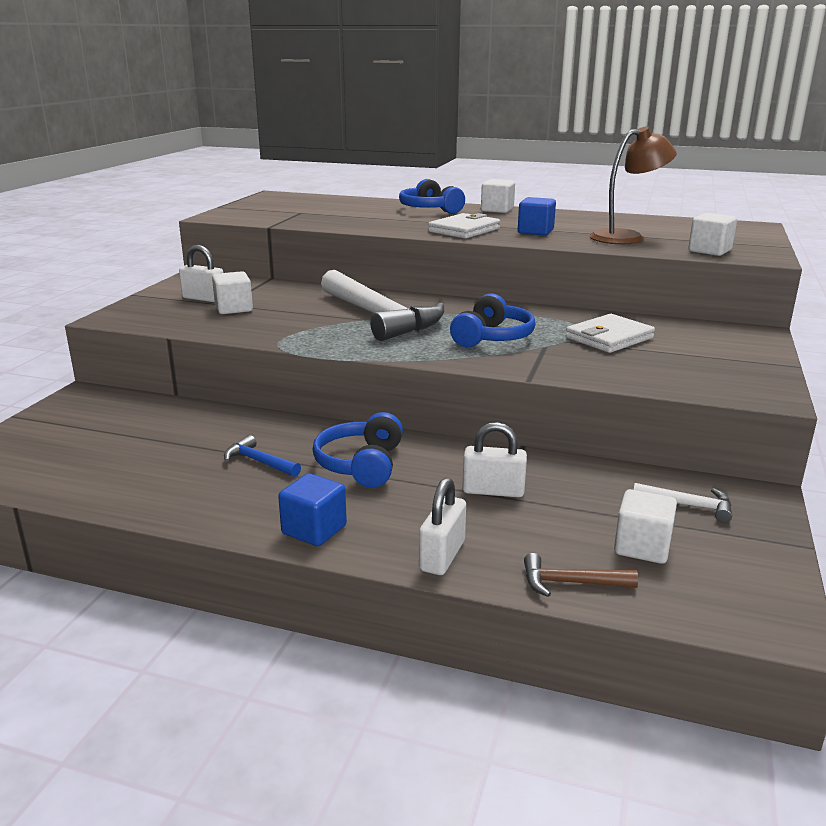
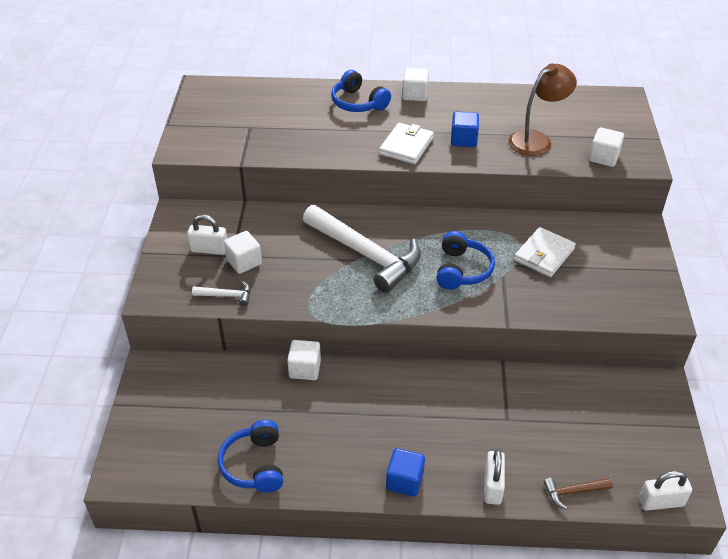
camera: 15 degrees left, 20 degrees up
blue hammer [224,435,301,477] -> none
blue headphones [313,412,403,488] -> blue headphones moved to [218,420,283,493]
white padlock [463,422,527,498] -> white padlock moved to [639,471,692,511]
white cube [614,489,677,564] -> white cube moved to [287,340,321,380]
white hammer [634,483,732,523] -> white hammer moved to [192,280,250,306]

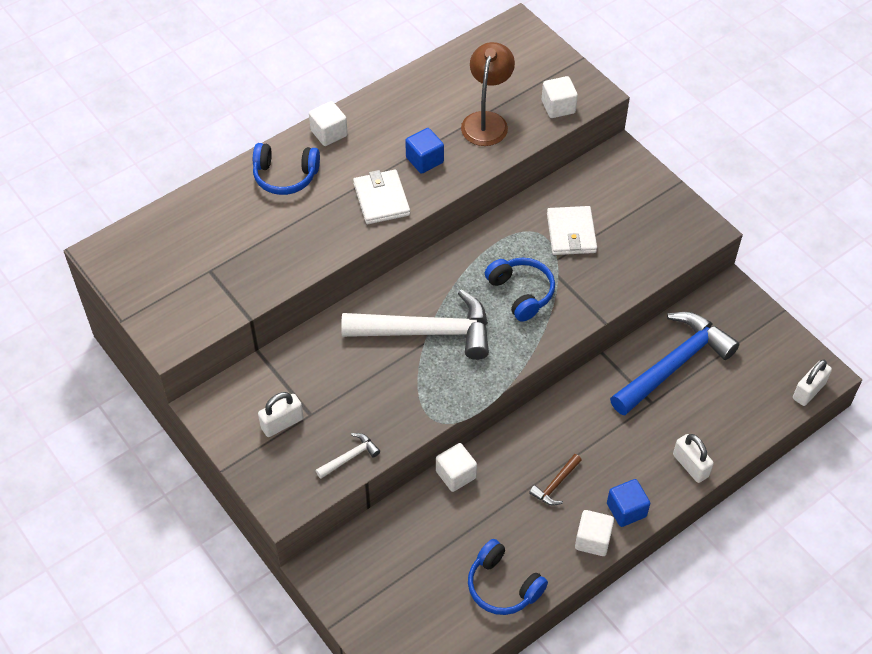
camera: 40 degrees left, 10 degrees up
white cube [224,231,262,274] -> white cube moved to [575,510,614,556]
brown hammer [544,478,613,510] -> brown hammer moved to [529,454,582,506]
none -> blue hammer [610,312,739,416]

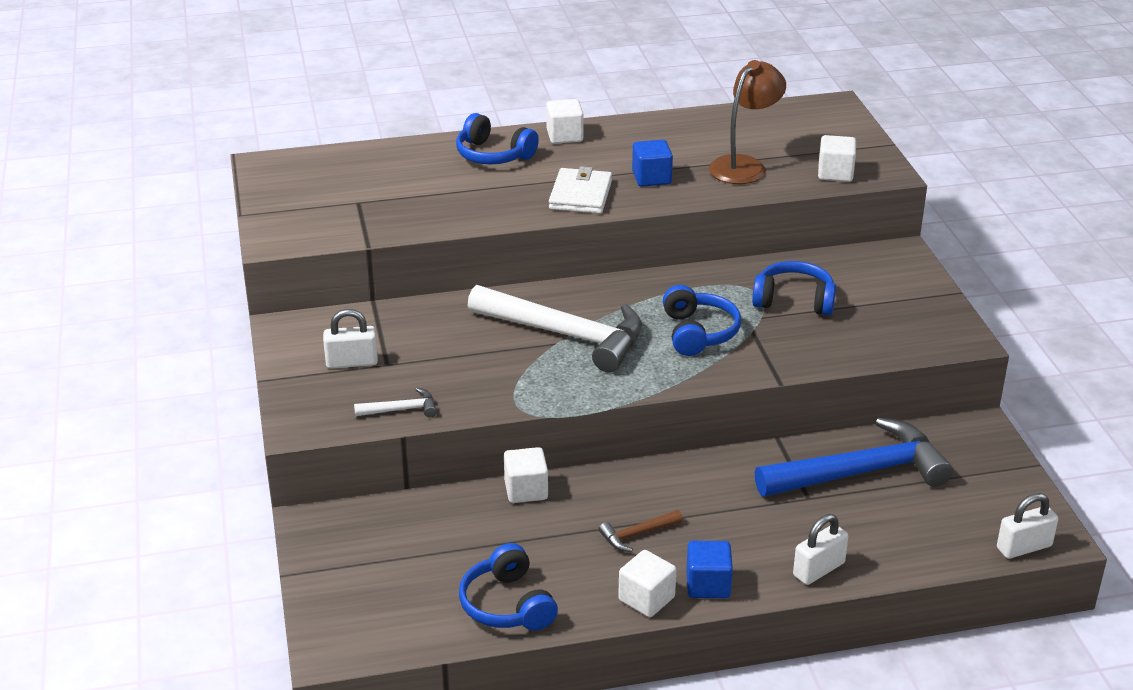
camera: 25 degrees right, 20 degrees down
white wallet [547,206,597,255] -> blue headphones [752,261,836,316]
white padlock [673,434,714,483] -> white padlock turned 60 degrees clockwise [793,514,849,585]

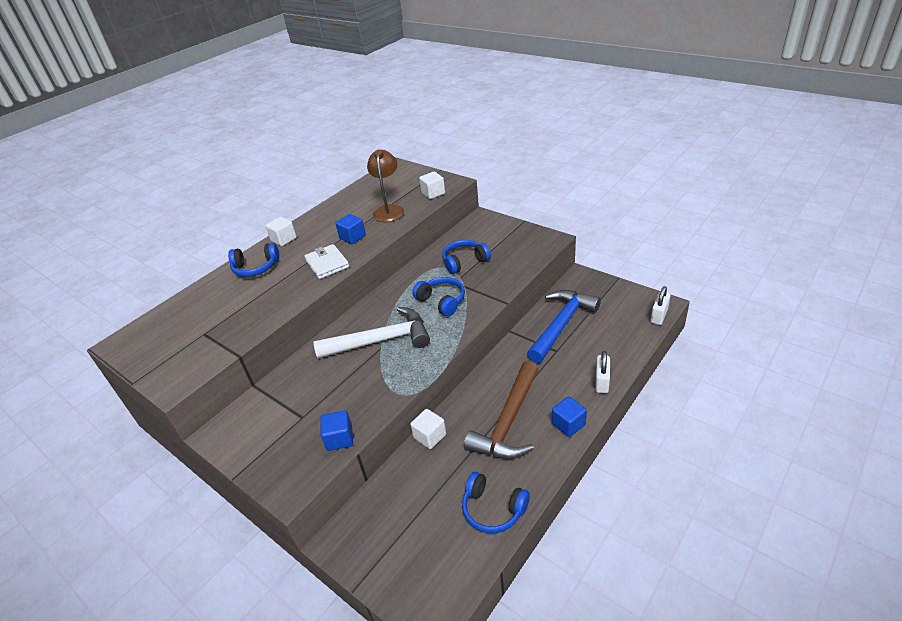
camera: 35 degrees left, 5 degrees up
white padlock [323,309,378,369] -> none
white hammer [354,388,437,418] -> blue cube [320,410,353,451]
brown hammer [599,510,683,552] -> brown hammer [464,361,539,459], size x2.38
white cube [618,550,677,617] -> none

